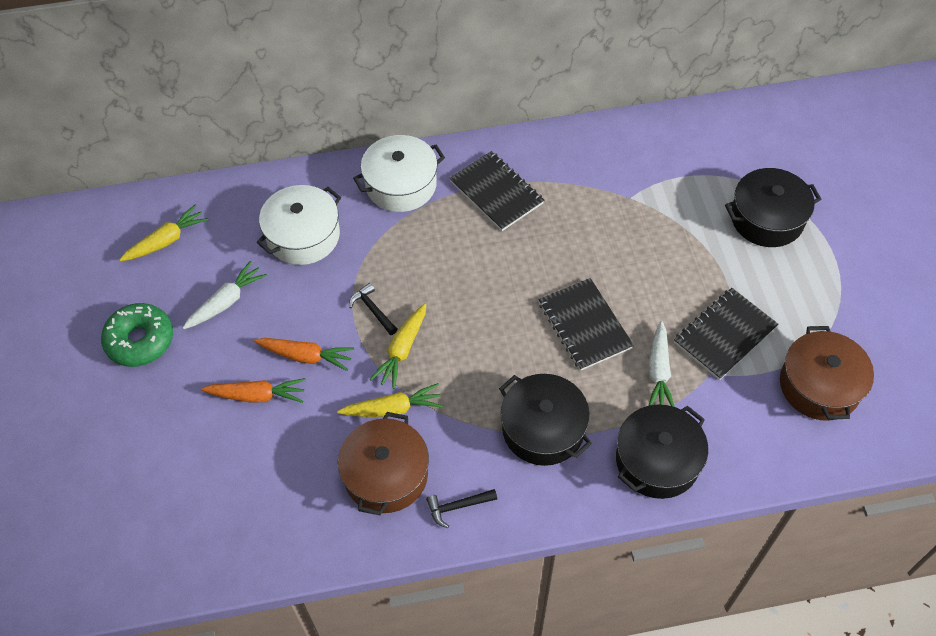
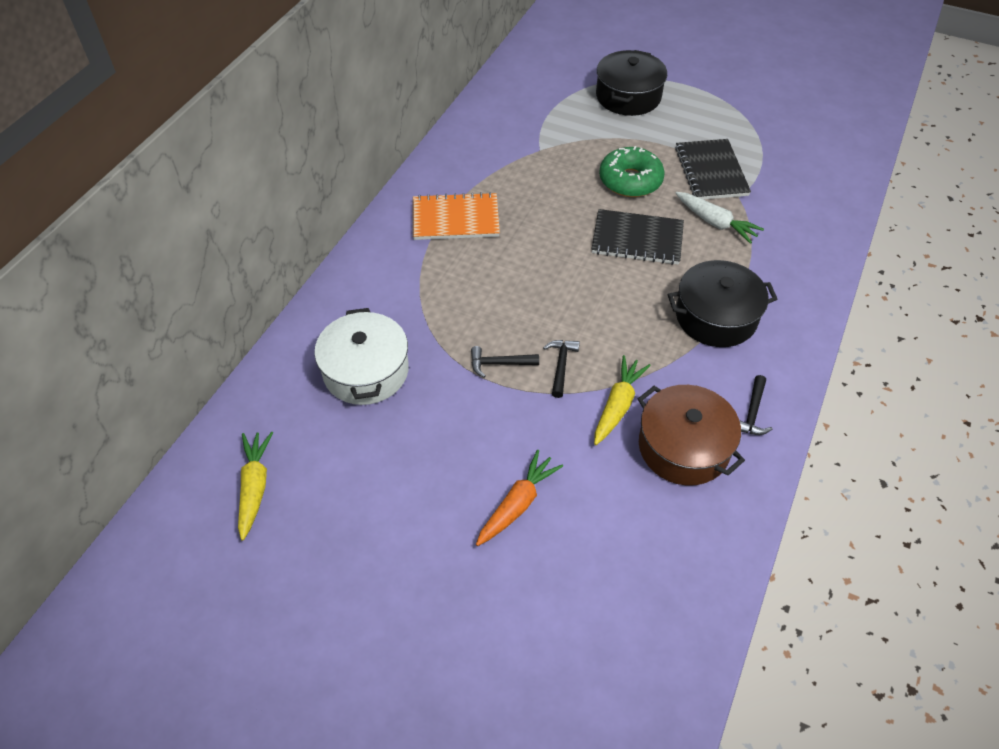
camera: 55 degrees left, 5 degrees down
green donut [101,303,173,367] -> green donut moved to [599,146,665,197]
white carrot [183,261,267,329] -> none
orange carrot [254,338,354,371] -> none
white pot [353,135,445,212] -> none
yellow carrot [370,304,426,389] -> black hammer [543,340,580,398]
black notebook [449,151,544,231] -> orange notebook [413,192,500,240]
black pot [616,404,708,499] -> none
brown pot [780,326,874,421] -> none

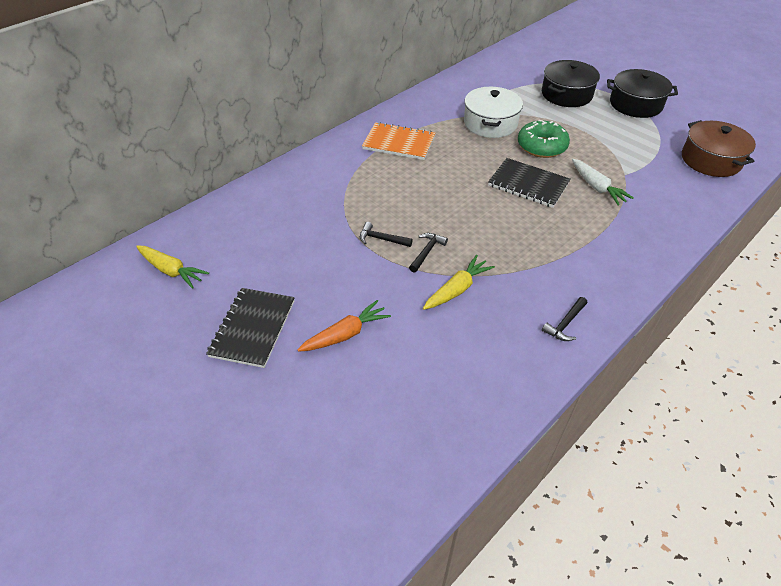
camera: 20 degrees right, 5 degrees down
yellow carrot [238,432,273,541] -> yellow carrot turned 105 degrees clockwise [136,245,209,289]
white pot [314,308,409,405] -> white pot moved to [464,86,523,138]
brown pot [638,385,745,486] -> brown pot moved to [682,120,756,177]
black pot [668,260,777,347] -> black pot moved to [607,69,678,118]
black notebook [675,139,751,200] -> black notebook moved to [206,288,295,368]

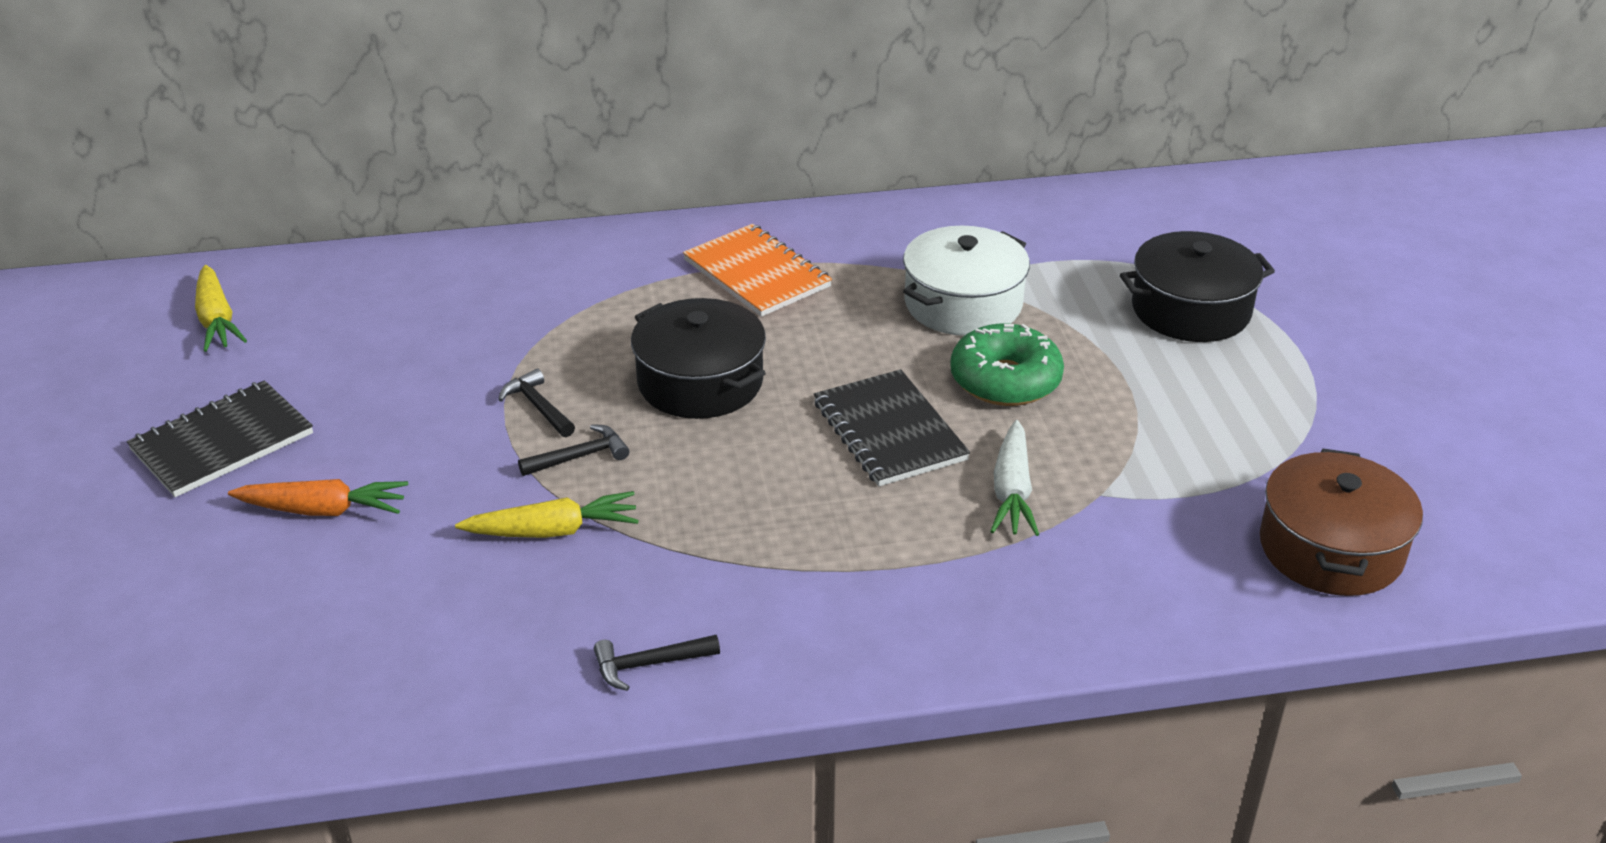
camera: 35 degrees right, 10 degrees down
black pot [607,69,678,118] -> black pot moved to [631,298,766,419]

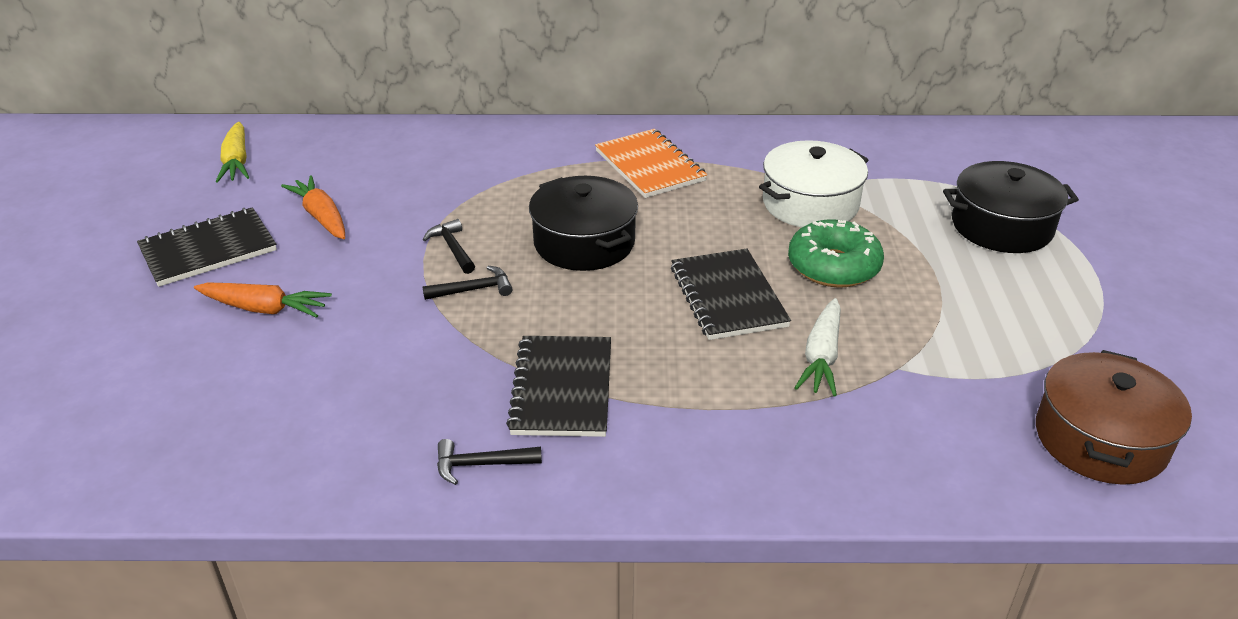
camera: 10 degrees right, 0 degrees up
yellow carrot [455,491,639,538] -> none
none -> orange carrot [281,176,345,239]
none -> black notebook [506,336,611,437]

